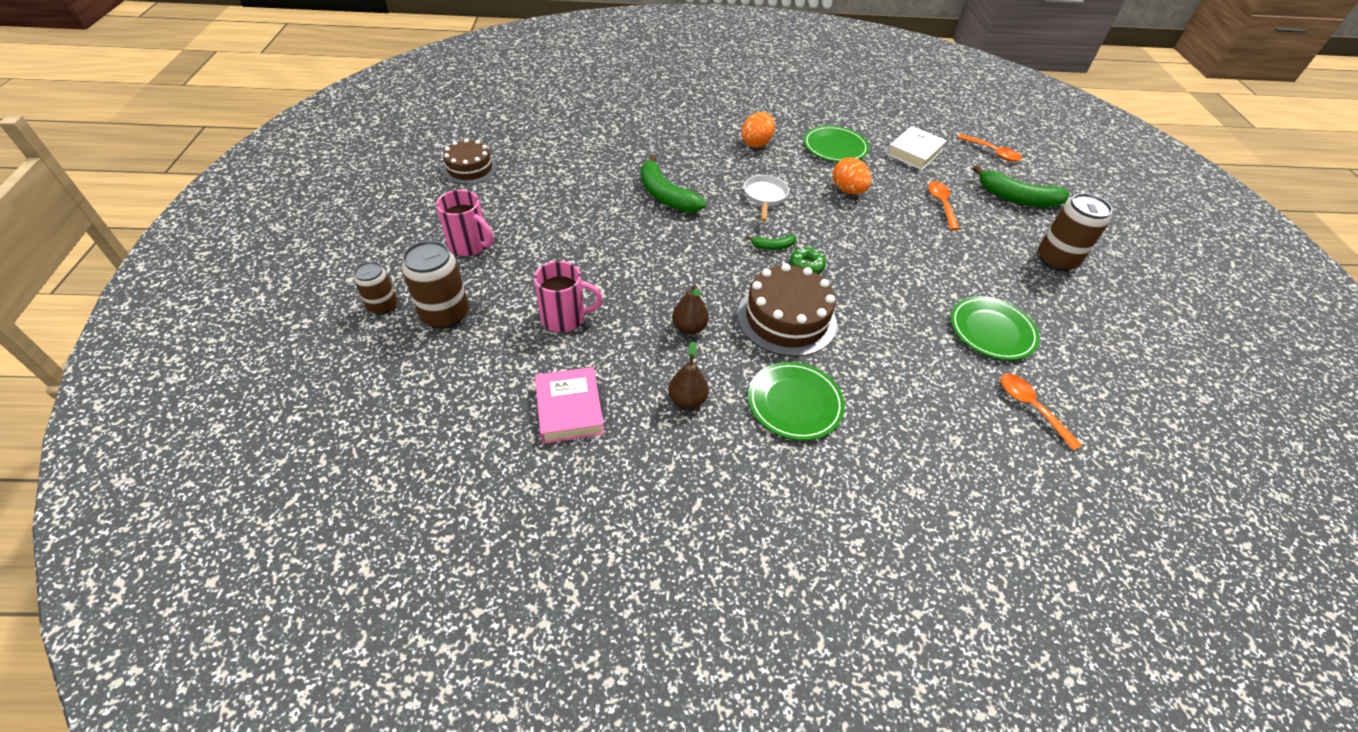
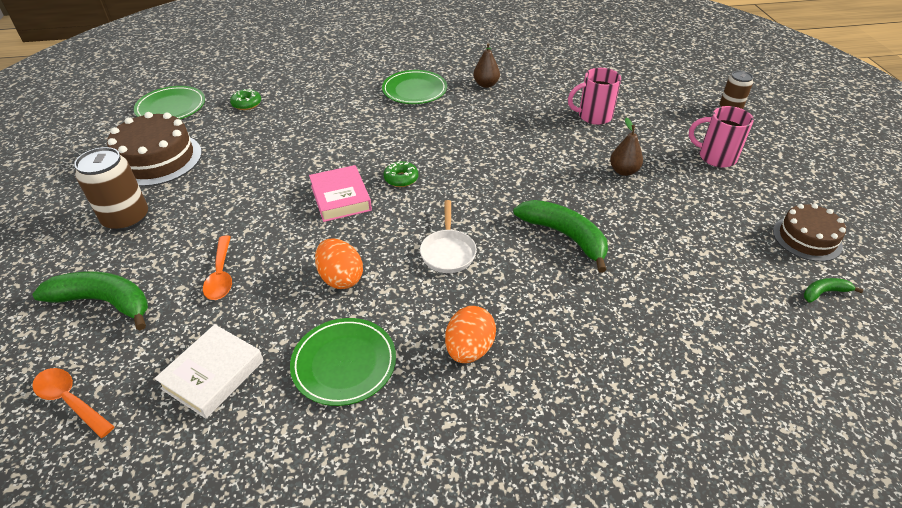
camera: 175 degrees right, 5 degrees down
brown can [402,240,469,329] -> none
pink book [535,367,604,444] -> pink book moved to [309,165,372,222]
brown pear [672,284,709,335] -> brown pear moved to [610,118,643,176]
brown cake [737,263,837,357] -> brown cake moved to [107,112,202,187]
green banana [746,235,796,250] -> green banana moved to [804,278,863,303]
green plate [951,296,1040,360] -> green plate moved to [134,86,205,119]
orange spoon [1001,373,1082,451] -> green donut [230,88,261,110]

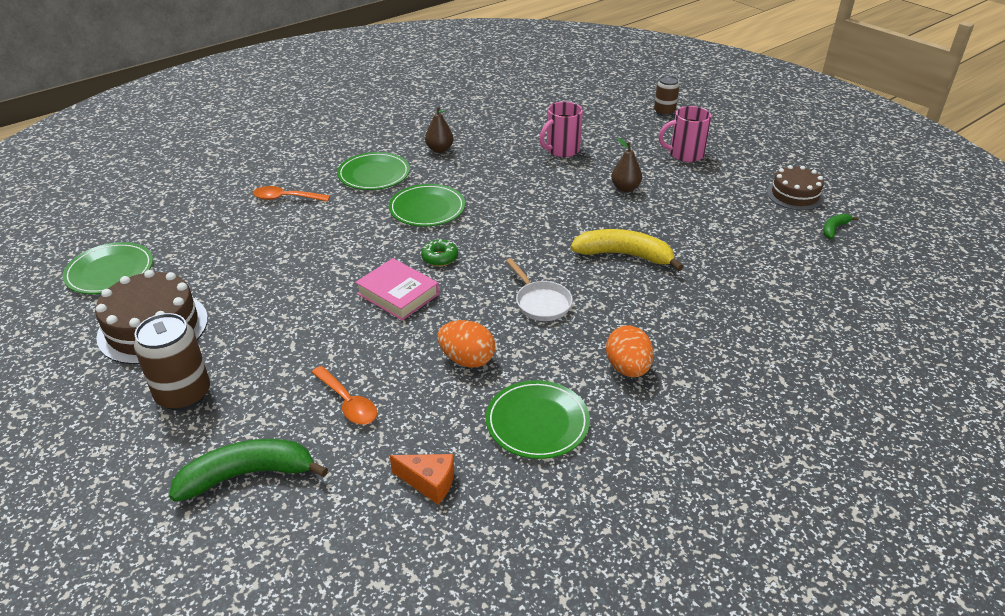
camera: 30 degrees left, 5 degrees down
orange spoon [32,368,115,438] -> orange spoon moved to [253,186,330,201]
white book [154,324,264,419] -> orange cheese [390,454,454,504]
green donut [230,88,261,110] -> none
green banana [513,200,608,272] -> yellow banana [571,229,684,271]
none -> green plate [389,184,465,227]

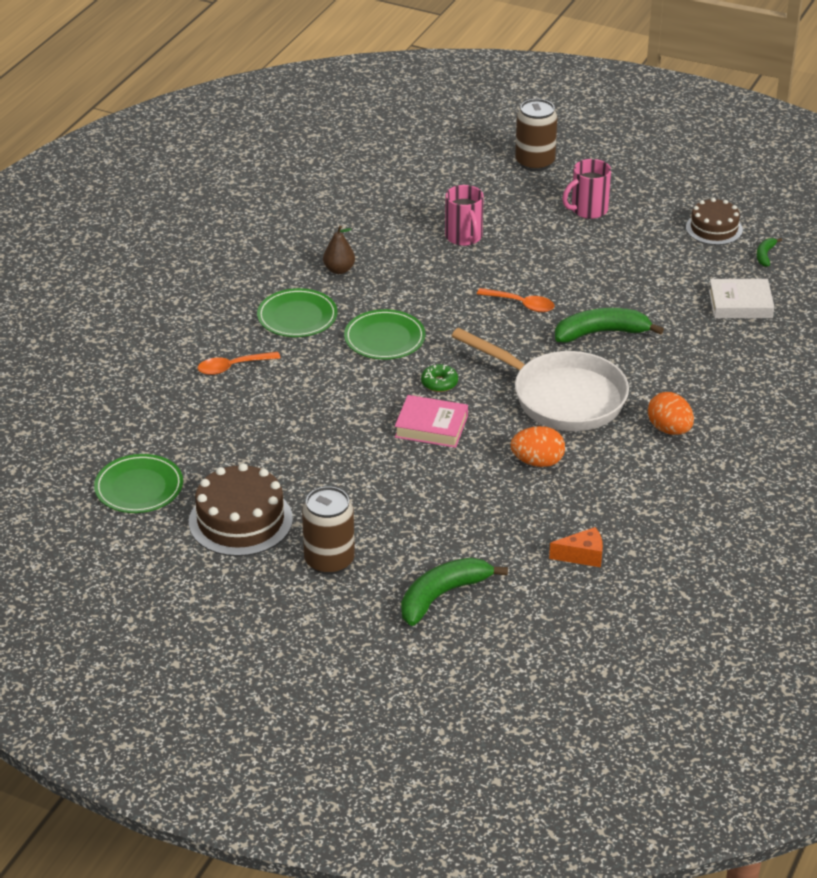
camera: 25 degrees left, 0 degrees up
orange spoon [312,366,377,424] -> orange spoon moved to [477,288,555,312]
green plate [486,380,590,459] -> none
white pan [506,258,573,321] -> white pan [452,328,629,431], size x2.13
pink mug [539,101,583,157] -> pink mug turned 45 degrees counterclockwise [445,185,484,246]
yellow banana [571,229,684,271] -> green banana [555,308,664,343]
brown pear [611,138,642,192] -> none
brown can [654,76,679,116] -> brown can [515,99,558,171], size x1.62
none -> white book [709,279,774,318]

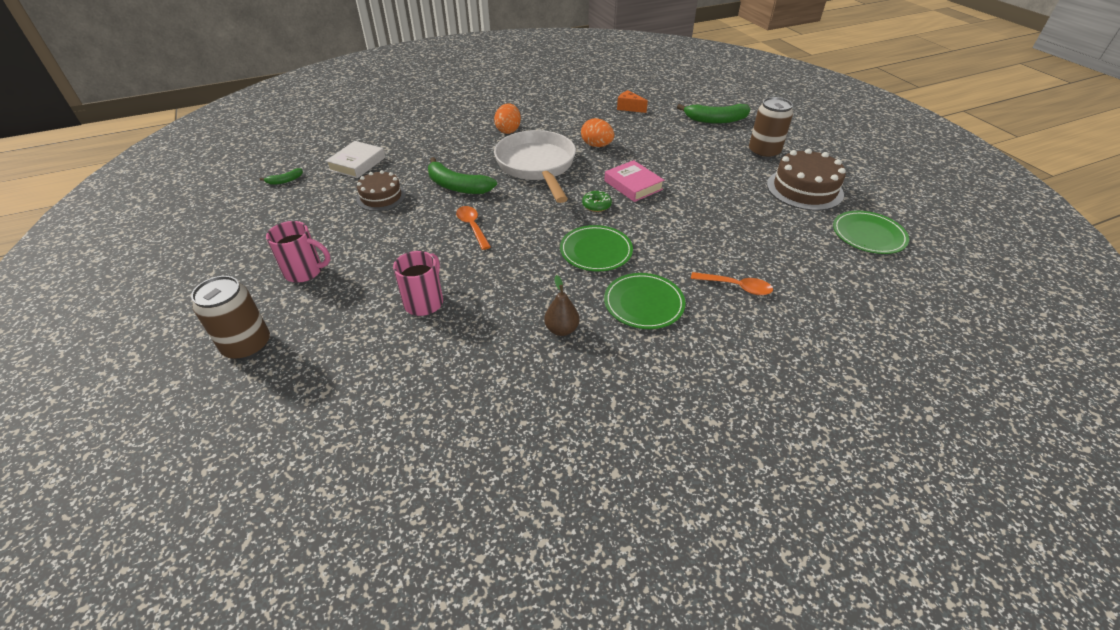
camera: 140 degrees left, 5 degrees up
brown cake [686,198,743,245] -> brown cake moved to [356,170,406,211]
white book [709,279,774,318] -> white book turned 75 degrees clockwise [326,141,385,178]

